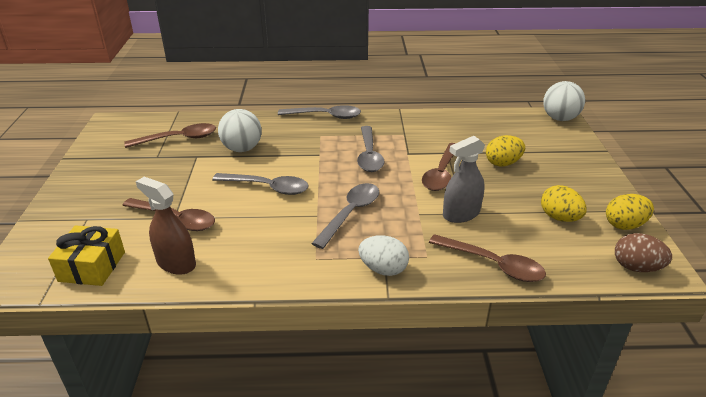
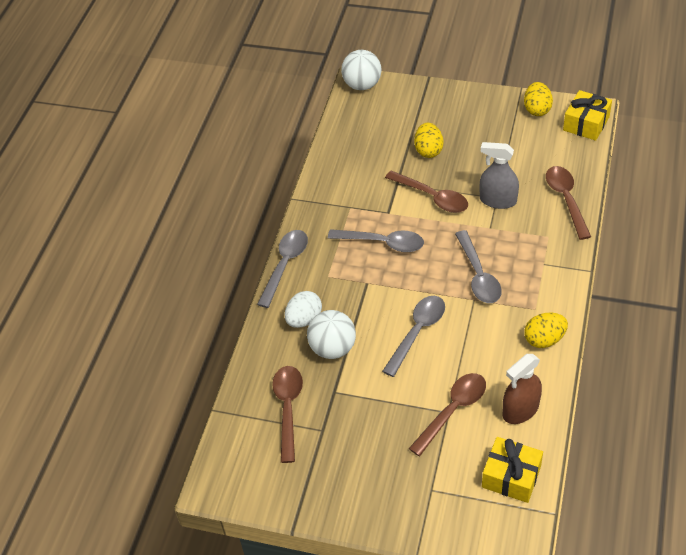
camera: 70 degrees left, 15 degrees up
grey spoon [311,183,379,249] -> grey spoon turned 150 degrees counterclockwise [455,230,502,303]
white egg [358,235,409,276] -> white egg moved to [285,291,322,328]
brown spoon [429,234,546,282] -> brown spoon turned 60 degrees counterclockwise [546,166,591,240]
grey spray bottle [443,136,485,223] -> grey spray bottle turned 120 degrees clockwise [479,142,519,209]
yellow egg [541,185,587,222] -> yellow egg moved to [524,313,568,348]
brown egg [615,233,672,272] -> yellow gift [563,90,612,141]

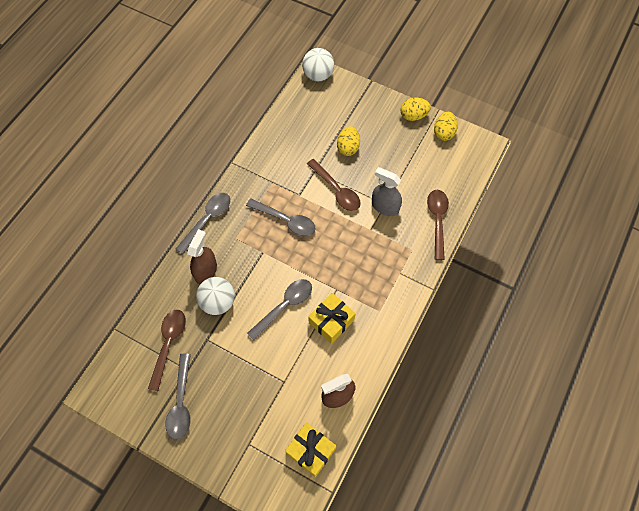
camera: 10 degrees right, 15 degrees up
white egg [285,291,322,328] -> brown spray bottle [187,229,217,284]
brown spoon [409,373,486,456] -> none
grey spoon [455,230,502,303] -> grey spoon moved to [165,354,191,440]
yellow egg [524,313,568,348] -> yellow egg moved to [401,98,431,121]
yellow gift [563,90,612,141] -> yellow gift moved to [308,293,356,344]

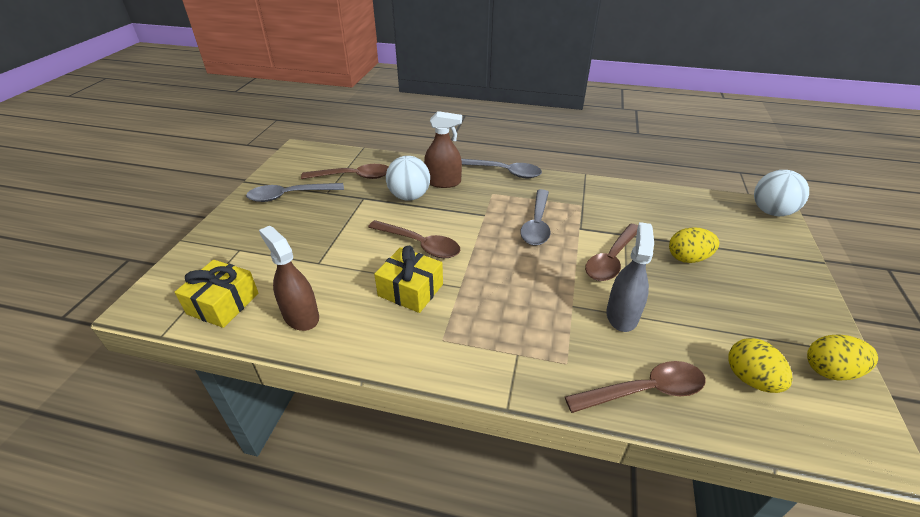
camera: 75 degrees right, 25 degrees down
grey spoon [247,279,312,340] -> brown spoon [368,220,460,258]
yellow egg [401,98,431,121] -> yellow egg moved to [728,338,793,393]

